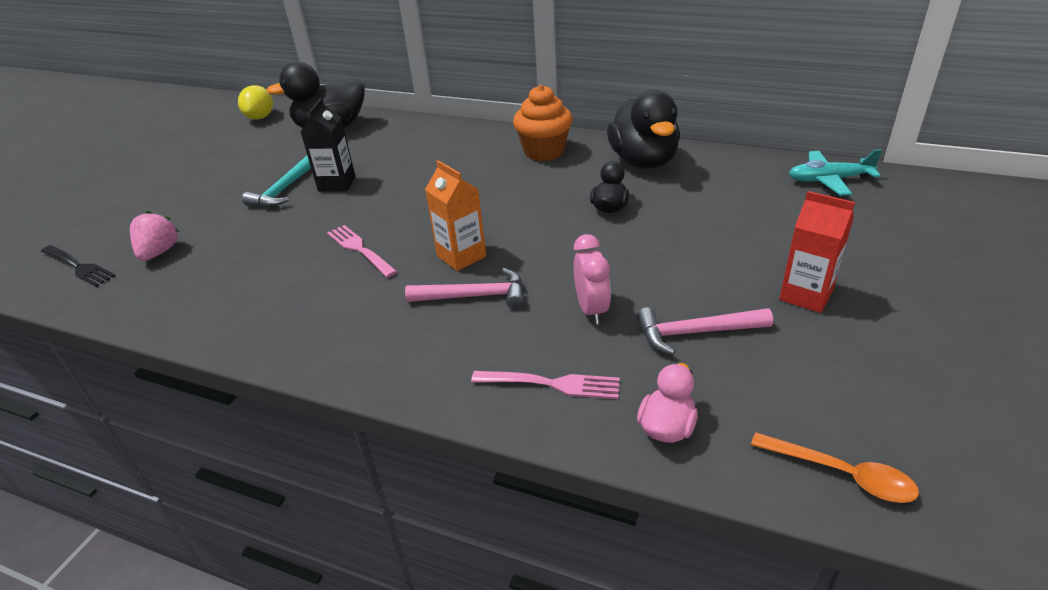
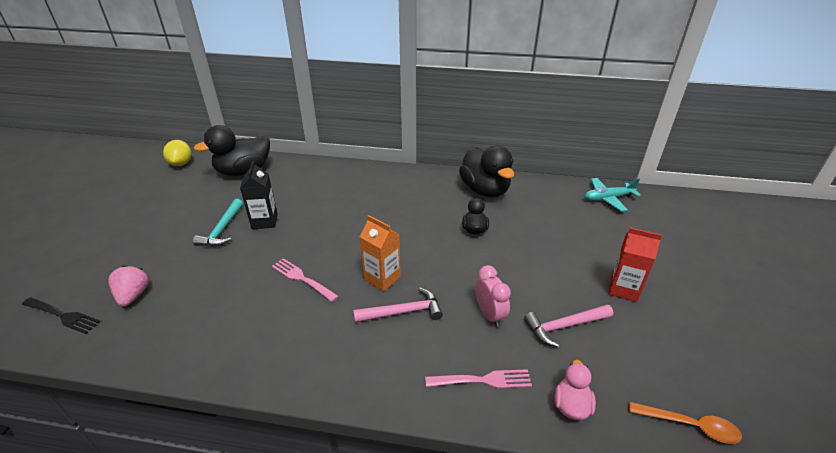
camera: 15 degrees left, 0 degrees up
orange cupcake [513,85,573,161] -> none

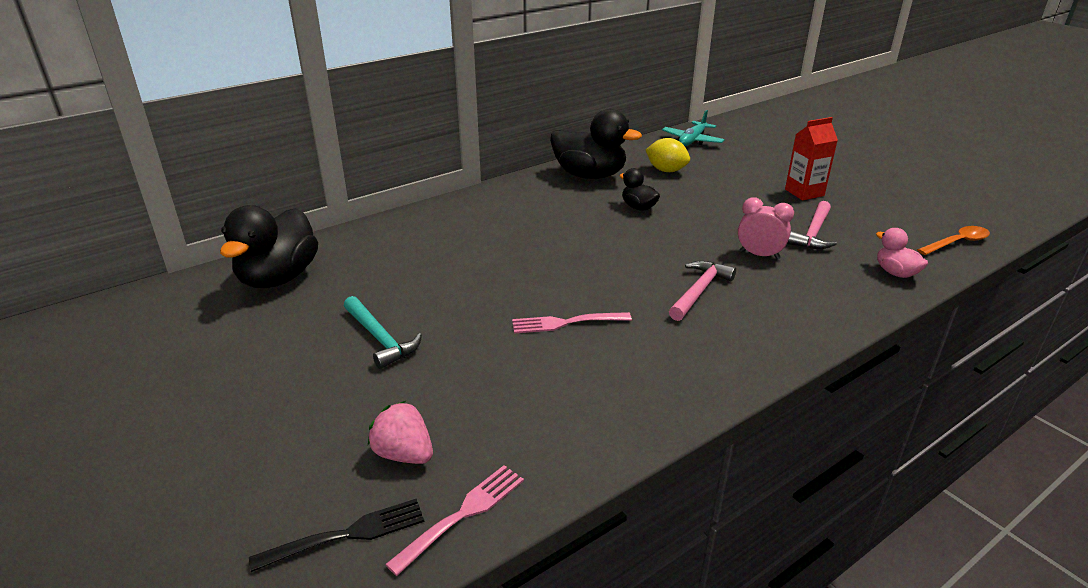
camera: 45 degrees left, 5 degrees down
yellow lemon [163,140,191,166] -> yellow lemon moved to [646,138,690,172]
black carton [240,161,278,229] -> none
orange carton [360,215,401,292] -> none
pink fork [425,369,532,389] -> pink fork moved to [385,465,524,576]

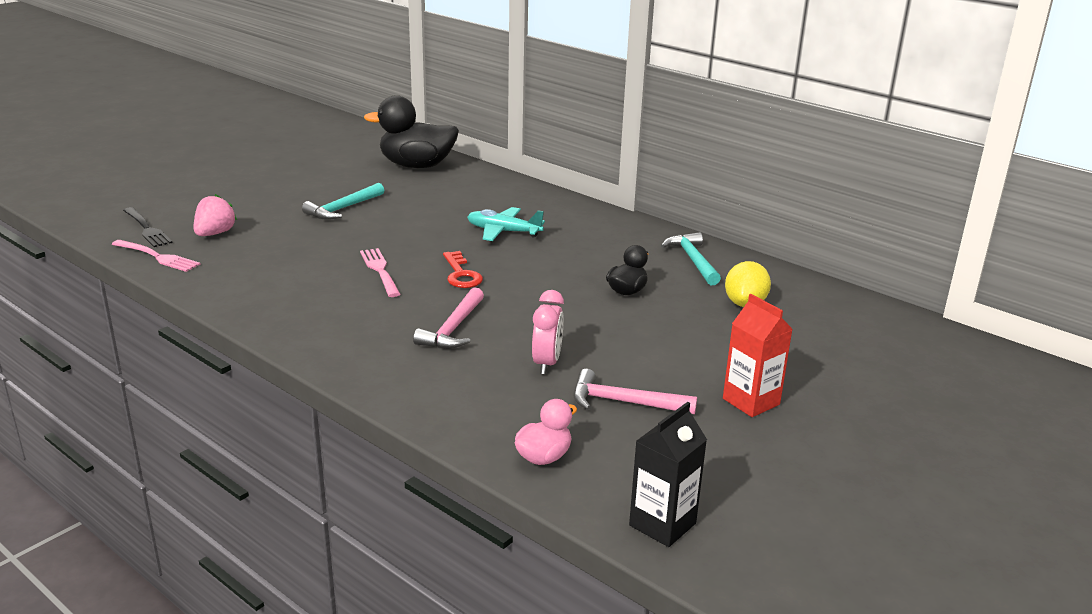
camera: 75 degrees right, 5 degrees down
black duck [550,109,642,179] -> turquoise hammer [661,232,721,285]
turquoise plane [662,110,725,146] -> turquoise plane moved to [467,207,545,241]
pink hammer [669,261,736,321] -> pink hammer turned 90 degrees clockwise [413,287,484,349]
orange spoon [917,226,990,255] -> black carton [629,402,707,547]
none -> red key [443,251,483,288]

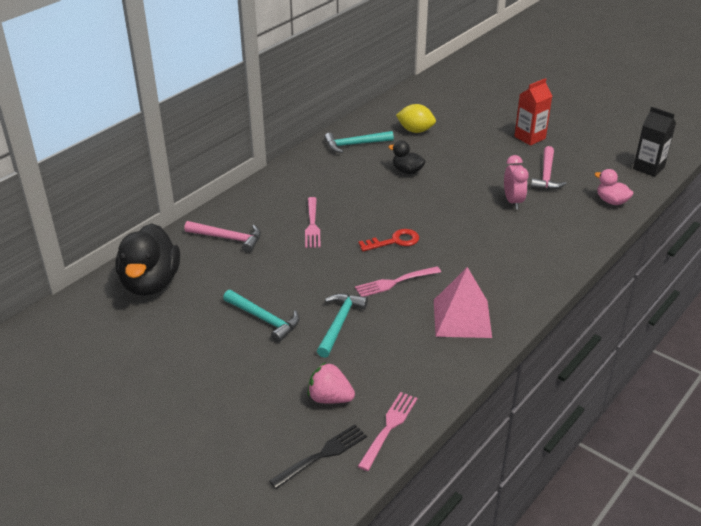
camera: 90 degrees left, 10 degrees up
pink hammer [413,287,484,349] -> pink hammer moved to [184,221,261,253]
turquoise plane [467,207,545,241] -> pink fork [305,197,321,248]
pink clock [532,290,564,374] -> pink clock turned 75 degrees clockwise [504,155,529,209]
none -> turquoise hammer [317,293,368,358]
none -> pink pyramid [434,267,492,338]

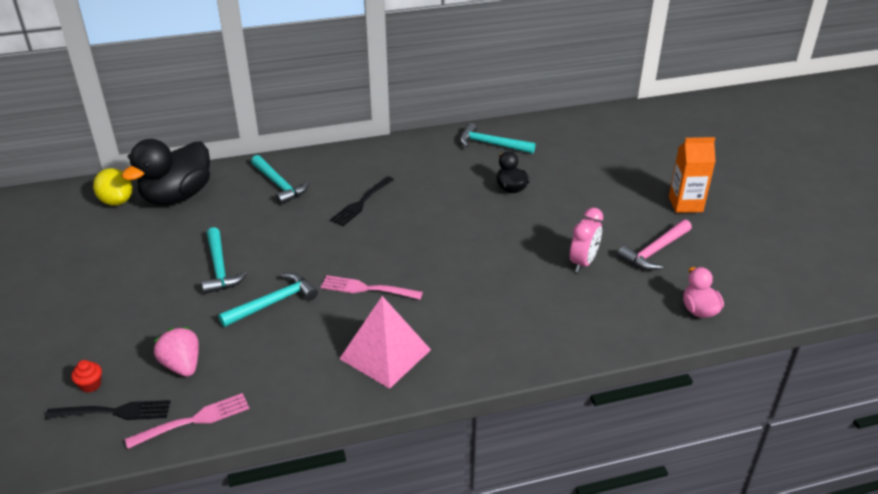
camera: 35 degrees right, 0 degrees up
pink hammer [184,221,261,253] -> turquoise hammer [251,155,309,205]
pink fork [305,197,321,248] -> black fork [330,176,394,226]
red key [358,229,419,251] -> none
yellow lemon [396,104,436,133] -> yellow lemon moved to [93,168,132,206]
red carton [514,78,552,146] -> orange carton [669,137,716,213]
black carton [633,107,676,177] -> none
none -> red cupcake [71,360,102,393]

